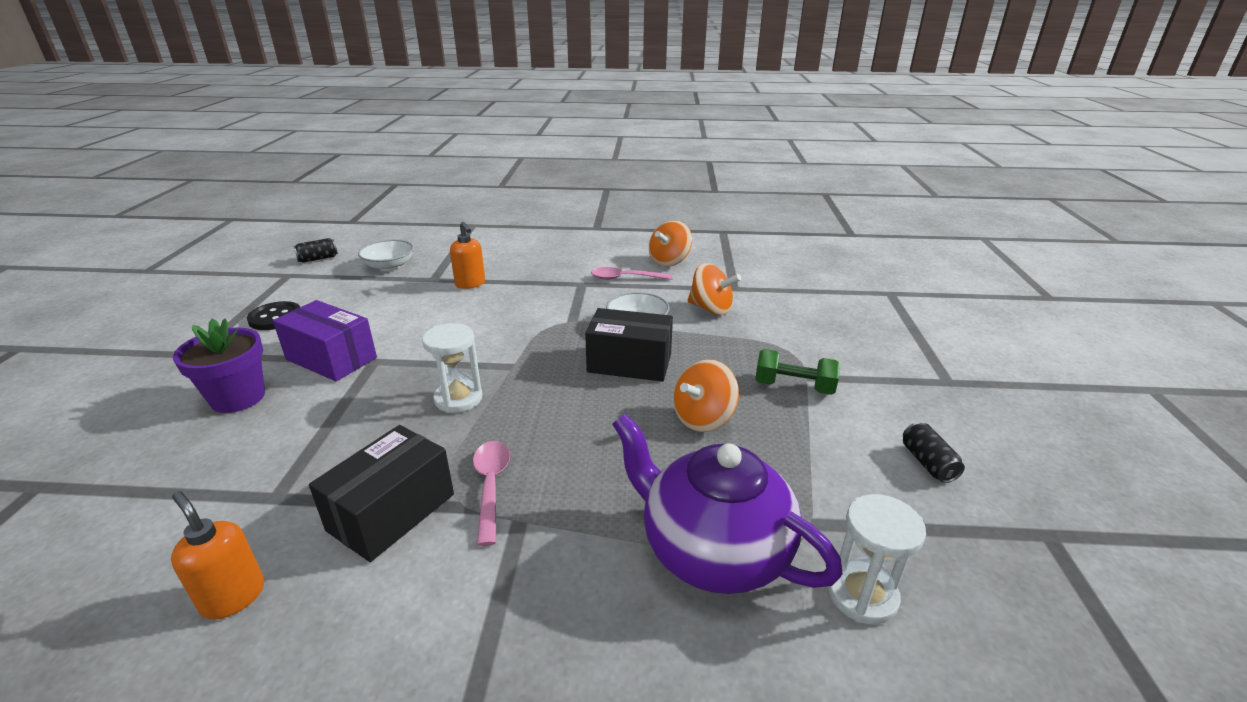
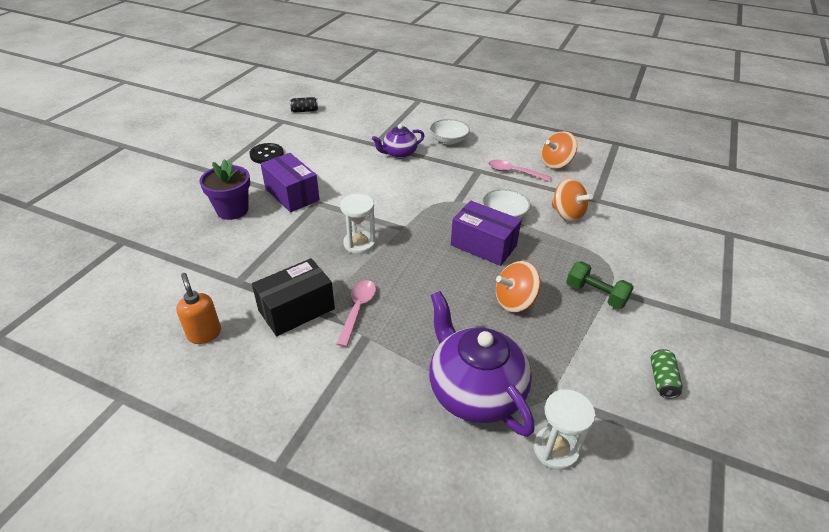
camera: 20 degrees right, 10 degrees up
white bowl [358,239,414,271] -> white bowl moved to [430,119,470,145]
orange soap dispenser [450,222,485,289] -> purple teapot [372,124,425,159]
black box [585,308,673,382] -> purple box [451,201,521,266]
black can [903,423,965,483] -> green can [651,349,683,398]

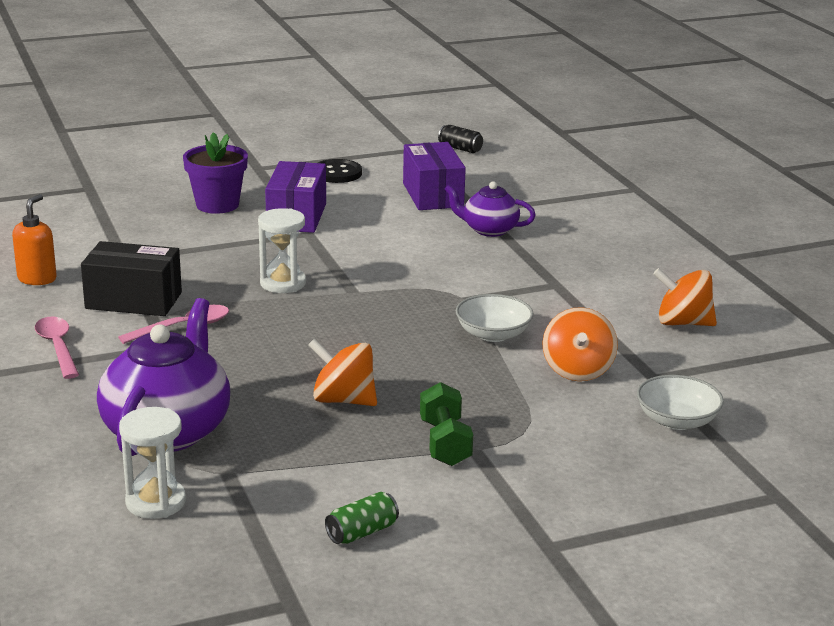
camera: 45 degrees right, 15 degrees down
white bowl [430,119,470,145] -> white bowl moved to [637,375,724,430]
purple box [451,201,521,266] -> purple box moved to [403,142,466,210]
pink spoon [488,160,551,182] -> pink spoon moved to [35,316,79,379]

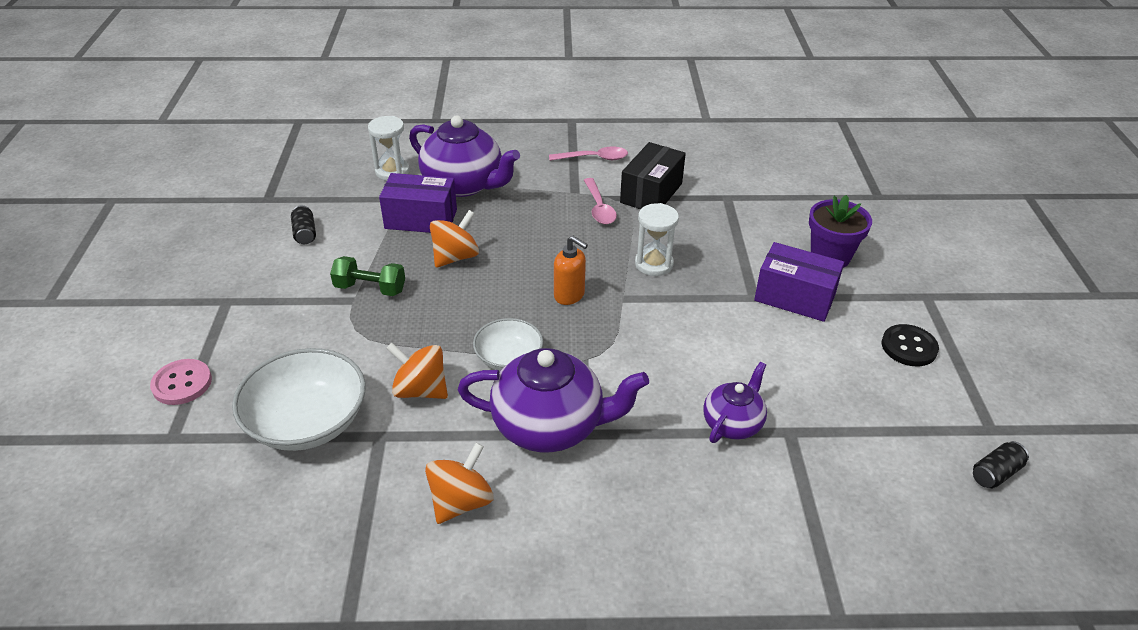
camera: 110 degrees right, 15 degrees up
orange soap dispenser [12,194,57,285] -> orange soap dispenser moved to [554,236,588,305]
green can [325,492,399,544] -> black can [291,205,316,244]
purple box [403,142,466,210] -> purple box moved to [379,173,457,233]
white bowl [637,375,724,430] -> white bowl [232,348,366,451], size x1.69
none -> pink button [150,359,212,405]
none -> purple teapot [458,348,649,452]

